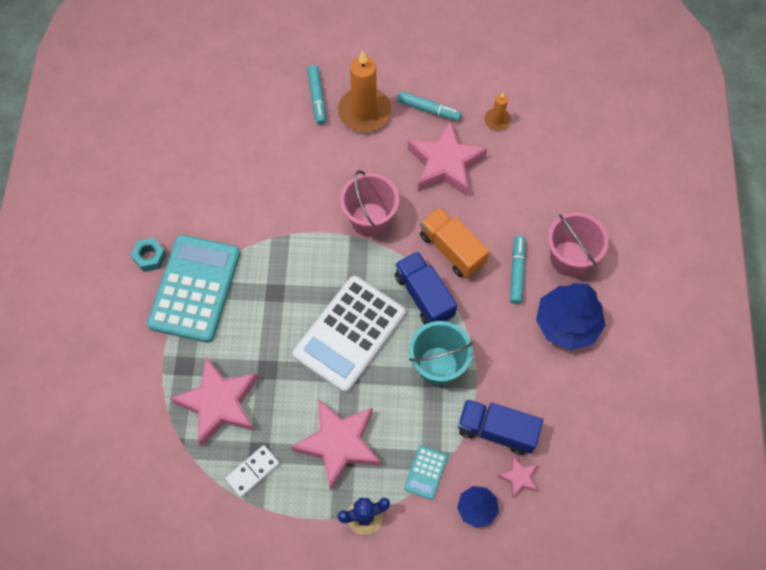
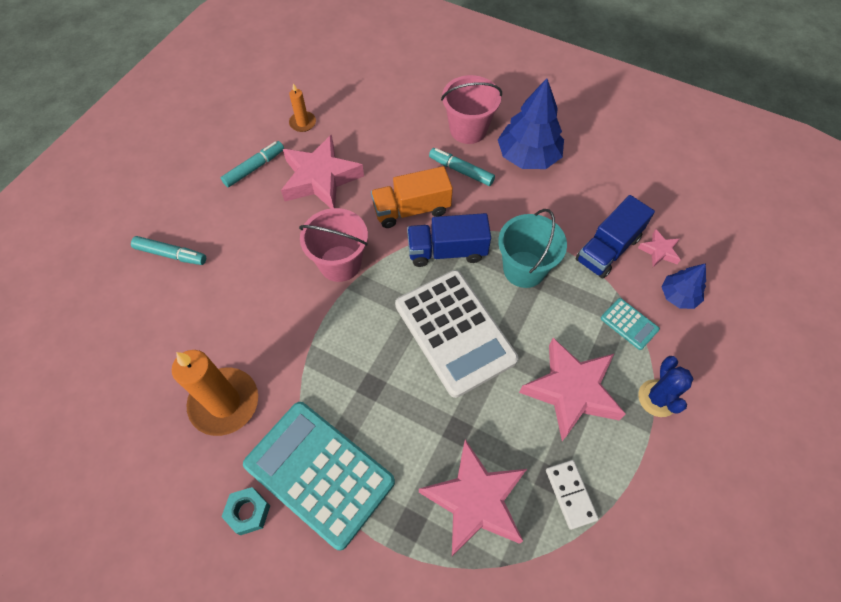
camera: 65 degrees left, 5 degrees down
orange candle [338,51,391,132] -> orange candle moved to [172,350,258,436]

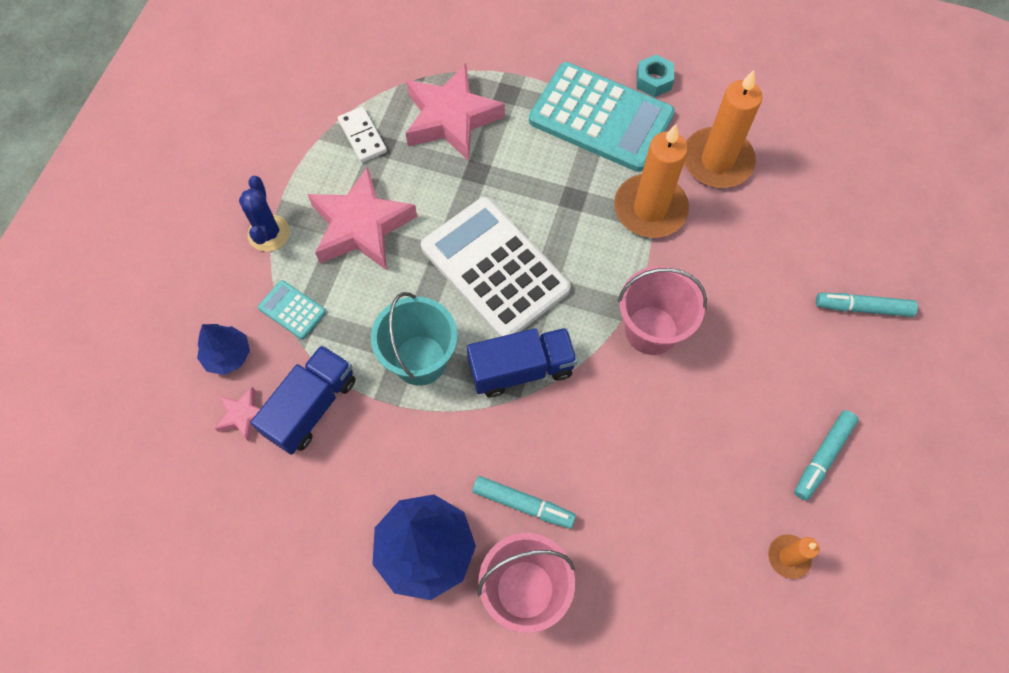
camera: 170 degrees right, 5 degrees up
pink star [281,134,364,208] -> none
orange truck [371,166,453,228] -> none
none -> orange candle [614,124,689,238]

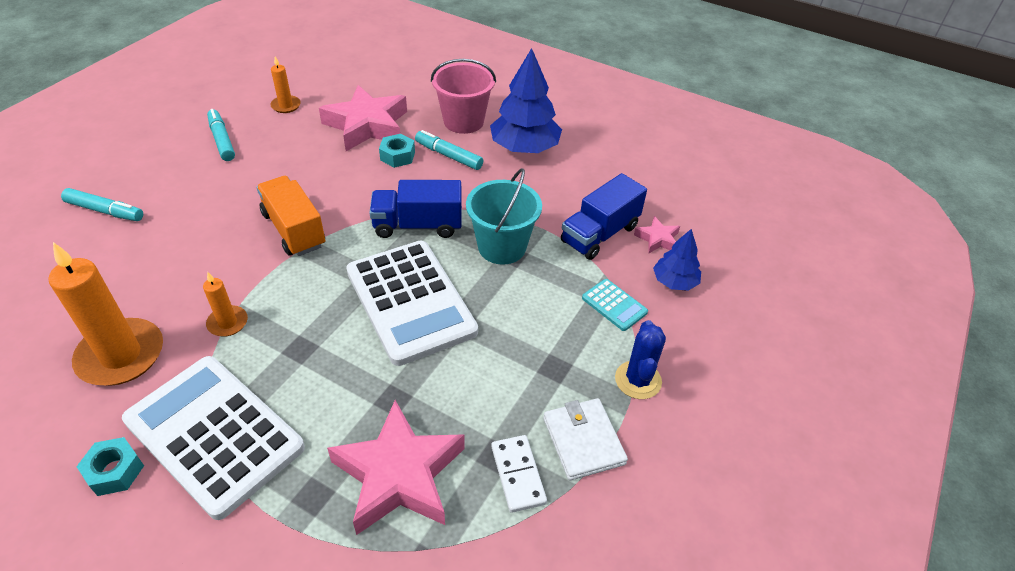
camera: 170 degrees left, 20 degrees down
pink star [307,167,417,270] -> pink star moved to [319,85,407,151]
turquoise calculator [529,62,675,172] -> white calculator [122,356,305,520]
orange candle [614,124,689,238] -> orange candle [203,272,248,337], size x0.50
pink bucket [618,266,707,355] -> orange truck [256,176,325,256]
turquoise marker [794,410,858,500] -> turquoise marker turned 75 degrees counterclockwise [207,109,235,161]
none -> turquoise nut [379,134,415,168]
none -> white wallet [543,398,628,481]

